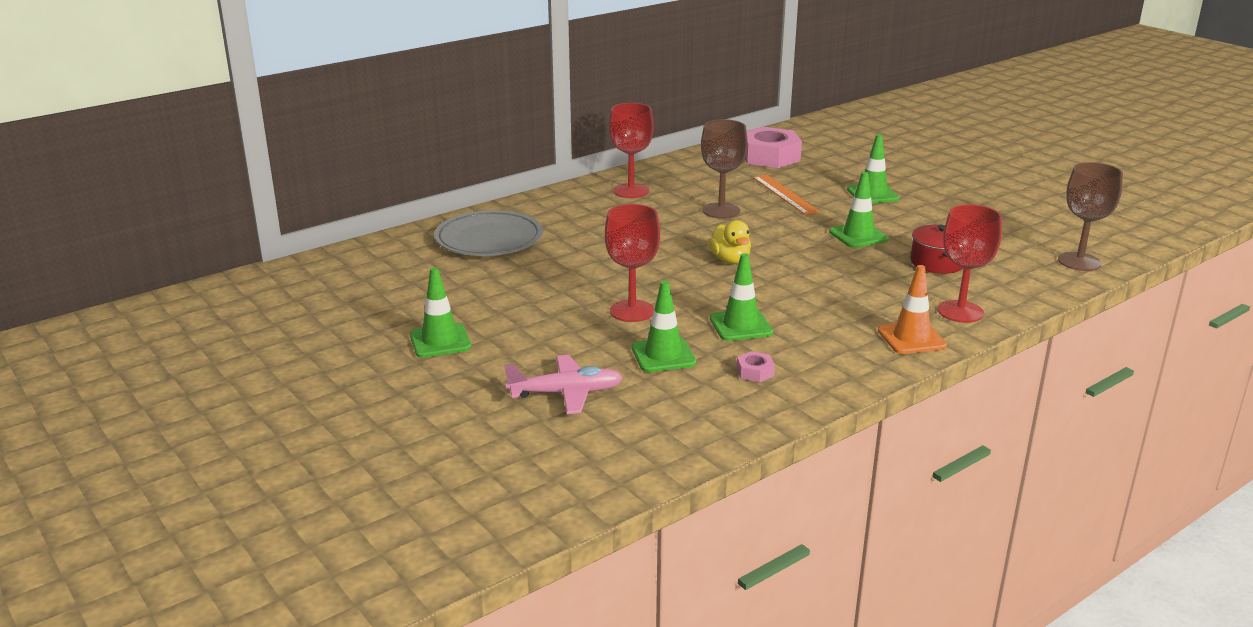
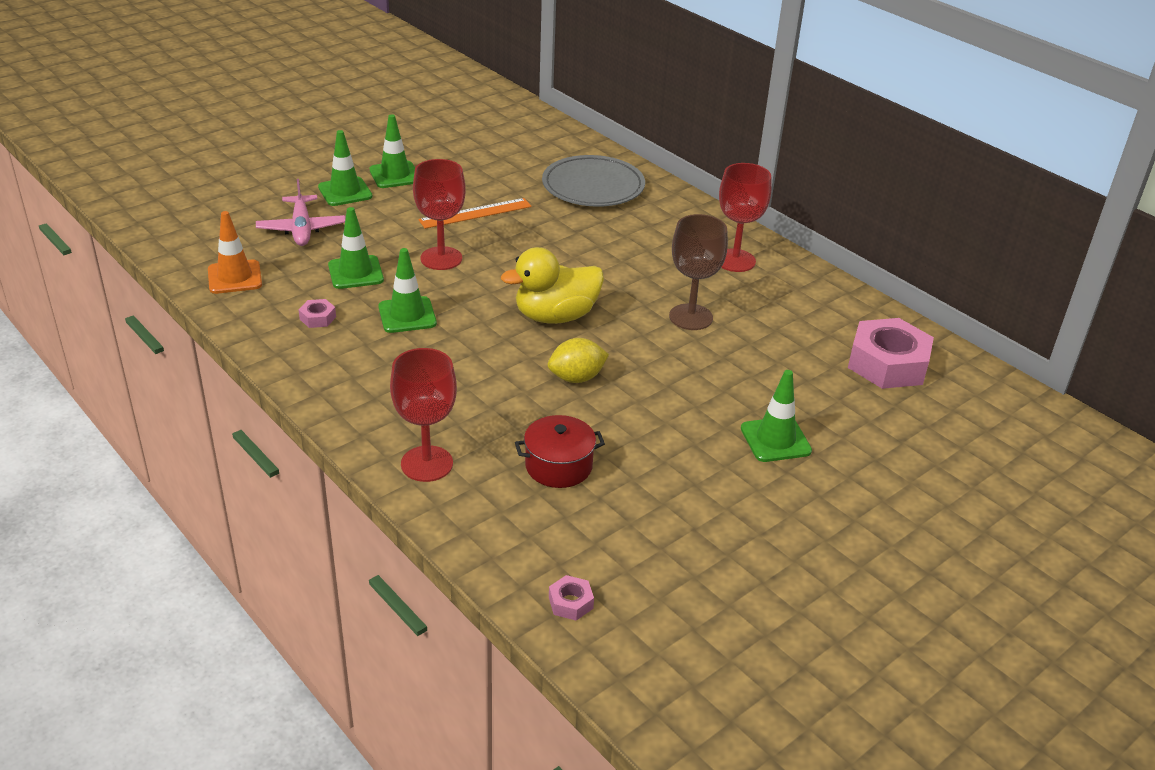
camera: 85 degrees right, 10 degrees up
yellow duck [708,220,751,264] -> yellow duck [501,247,604,324], size x1.57
orange ruler [753,175,820,215] -> orange ruler moved to [418,198,531,229]
green traffic cone [829,172,889,248] -> green traffic cone moved to [318,130,373,206]
orange traffic cone [878,265,947,354] -> orange traffic cone moved to [208,211,262,294]
brown goblet [1058,162,1123,271] -> pink nut [549,575,594,621]
none -> yellow lemon [548,338,609,383]

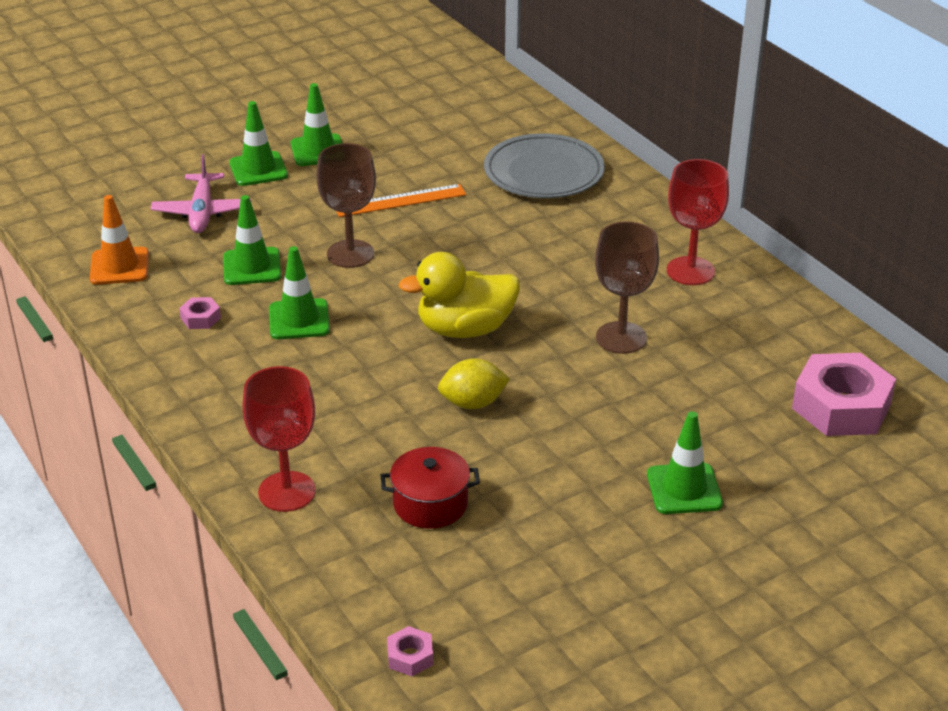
camera: 10 degrees right, 0 degrees up
red goblet [413,159,466,270] -> brown goblet [316,143,376,268]

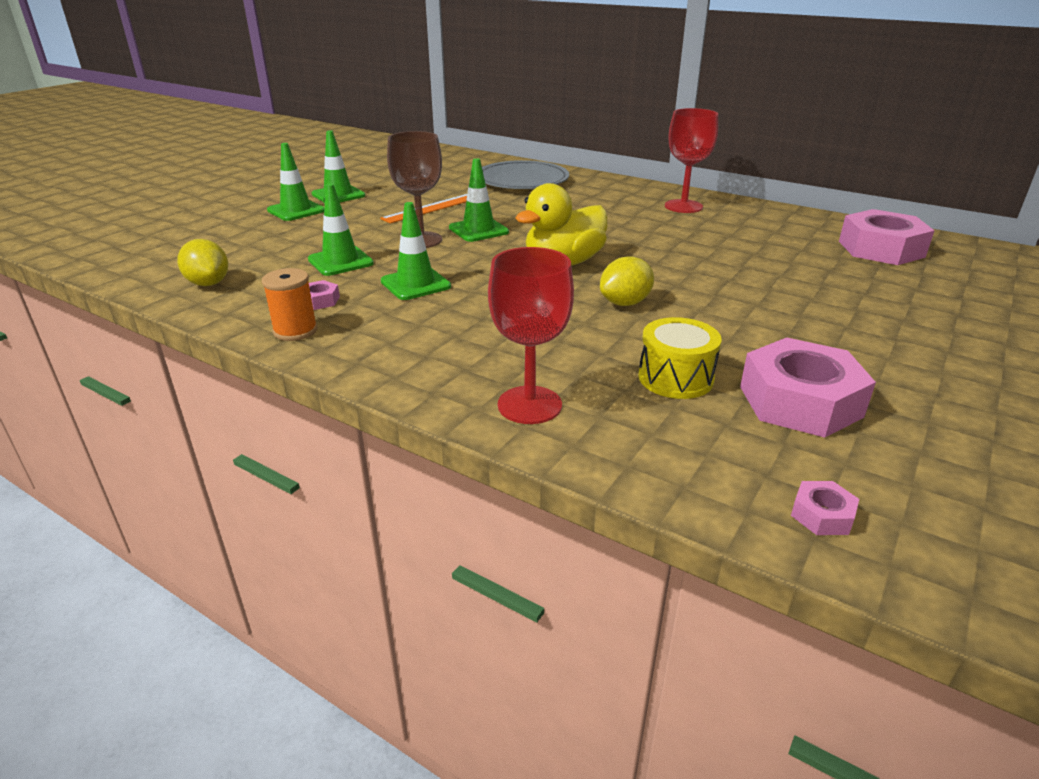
camera: 25 degrees left, 5 degrees down
orange traffic cone [90,195,149,285] -> yellow lemon [177,239,228,286]
pink plane [151,154,251,233] -> none
red pot [381,447,480,529] -> yellow drum [638,317,722,399]
brown goblet [595,221,659,354] -> none
green traffic cone [647,411,723,514] -> green traffic cone moved to [449,158,509,242]
none -> orange spool [262,268,317,341]
none -> pink nut [740,337,876,438]

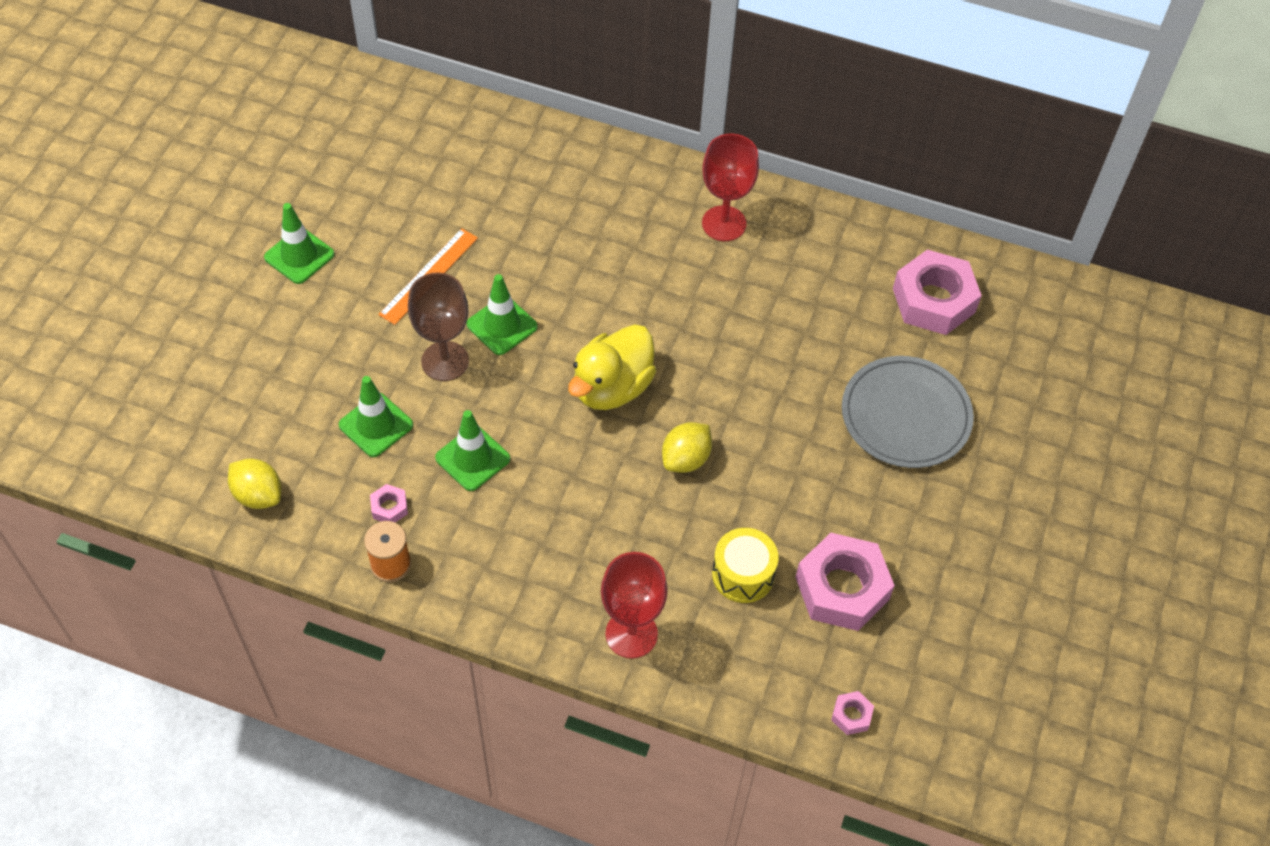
camera: 15 degrees left, 25 degrees up
green traffic cone [267,143,324,221] -> none
grey plate [482,160,569,189] -> grey plate moved to [842,356,974,468]

